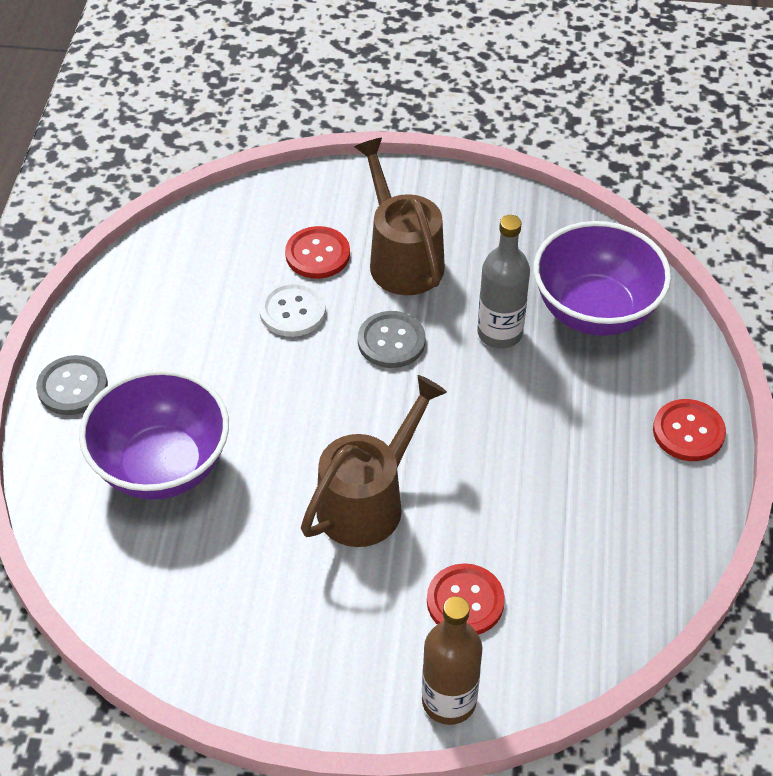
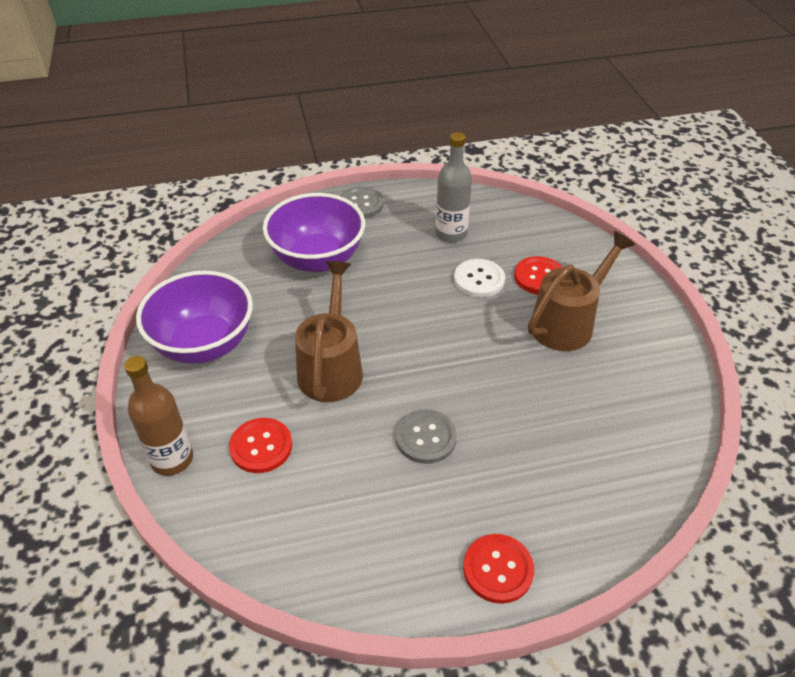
camera: 70 degrees right, 5 degrees down
brown watering can [301,375,447,547] -> brown watering can turned 105 degrees counterclockwise [295,261,363,402]
grey button [358,311,426,368] -> grey button moved to [395,409,457,464]
grey bottle [477,215,530,349] -> grey bottle moved to [435,132,472,242]
purple bowl [534,221,671,336] -> purple bowl moved to [136,271,253,364]

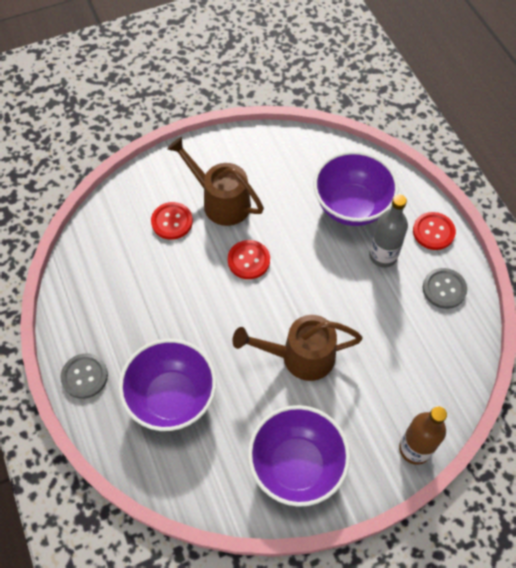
camera: 100 degrees left, 15 degrees up
red button [229,418,292,473] -> red button moved to [228,240,270,279]
grey button [395,409,457,464] -> grey button moved to [423,268,467,309]
grey bottle [435,132,472,242] -> grey bottle moved to [369,195,408,267]
white button [454,259,505,297] -> none
none -> purple bowl [314,151,399,226]

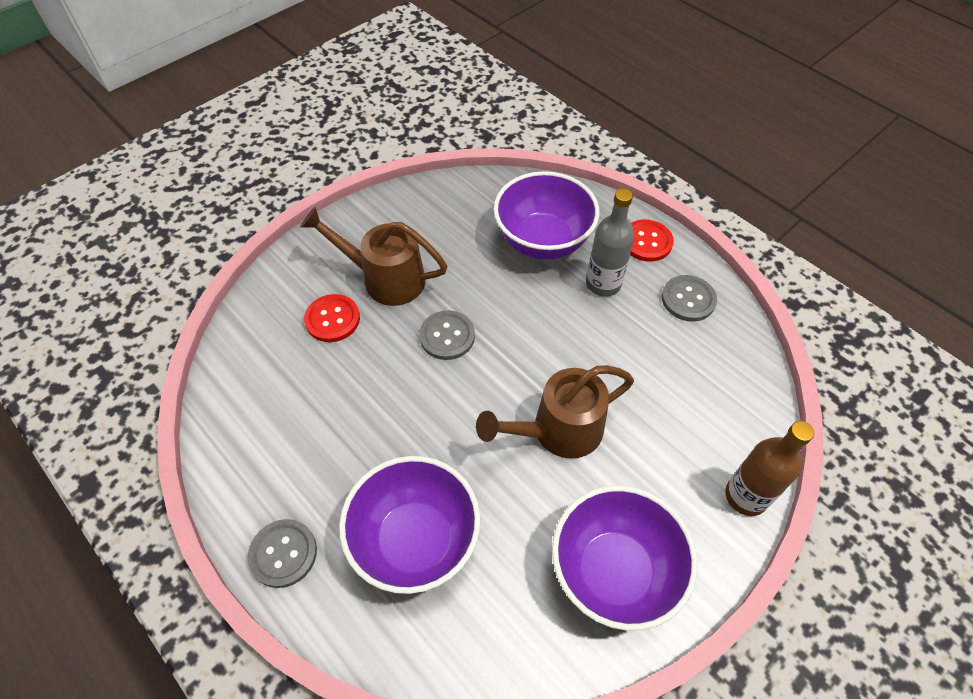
camera: 20 degrees left, 5 degrees down
red button [228,240,270,279] -> grey button [419,310,475,360]

